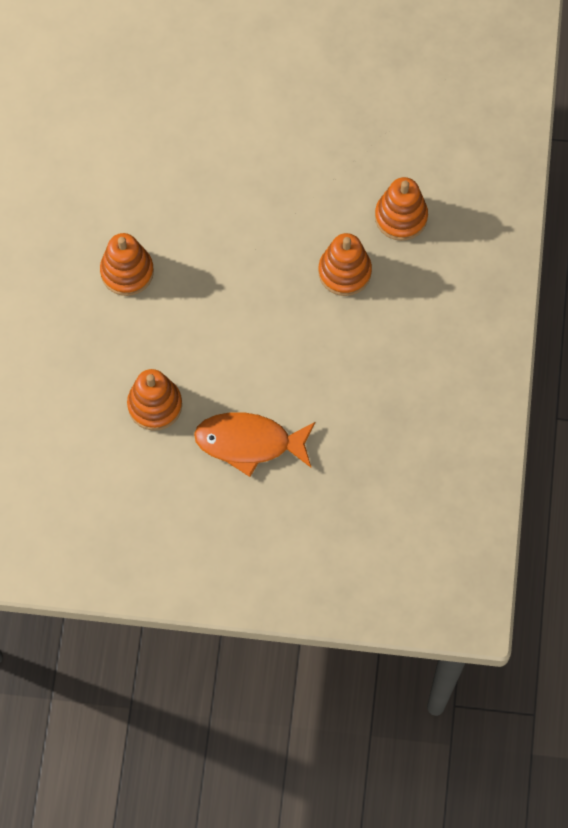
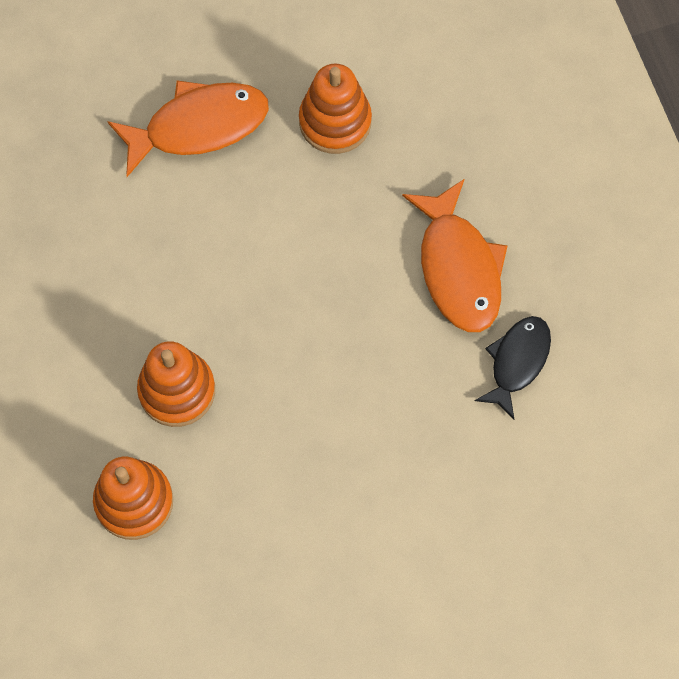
camera: 155 degrees right, 0 degrees up
orange stacking toy [100,233,154,296] -> orange fish [402,179,508,332]
none -> black fish [474,316,551,419]

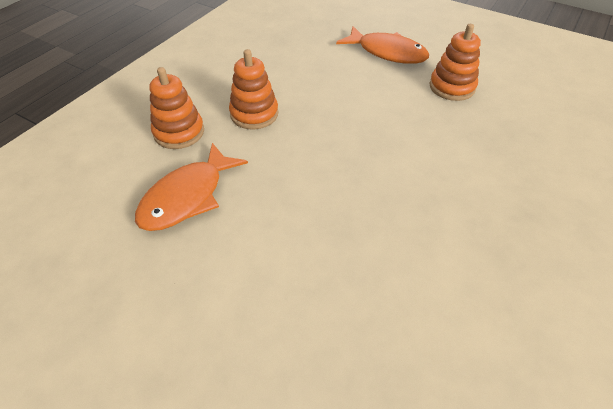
camera: 50 degrees right, 20 degrees down
orange fish [402,179,508,332] -> orange fish moved to [135,143,248,231]
black fish [474,316,551,419] -> none

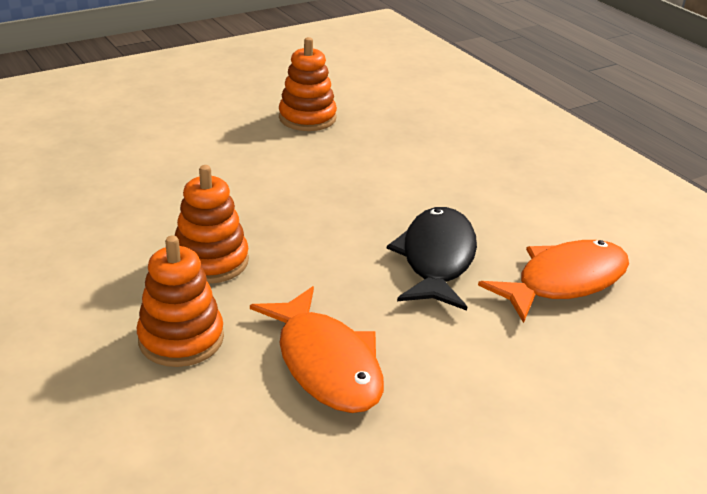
camera: 65 degrees left, 15 degrees down
orange fish [336,26,429,64] -> orange fish moved to [478,240,629,323]
none -> black fish [387,207,477,311]

